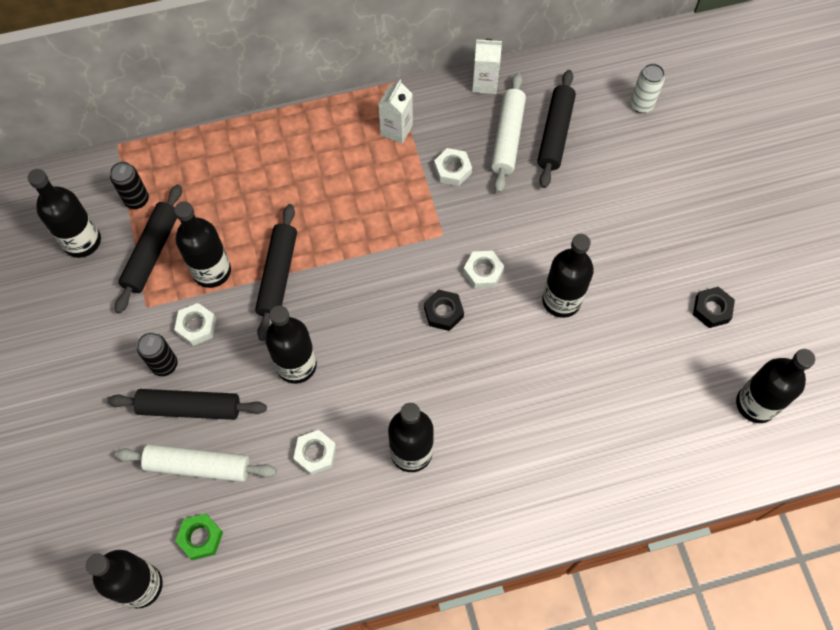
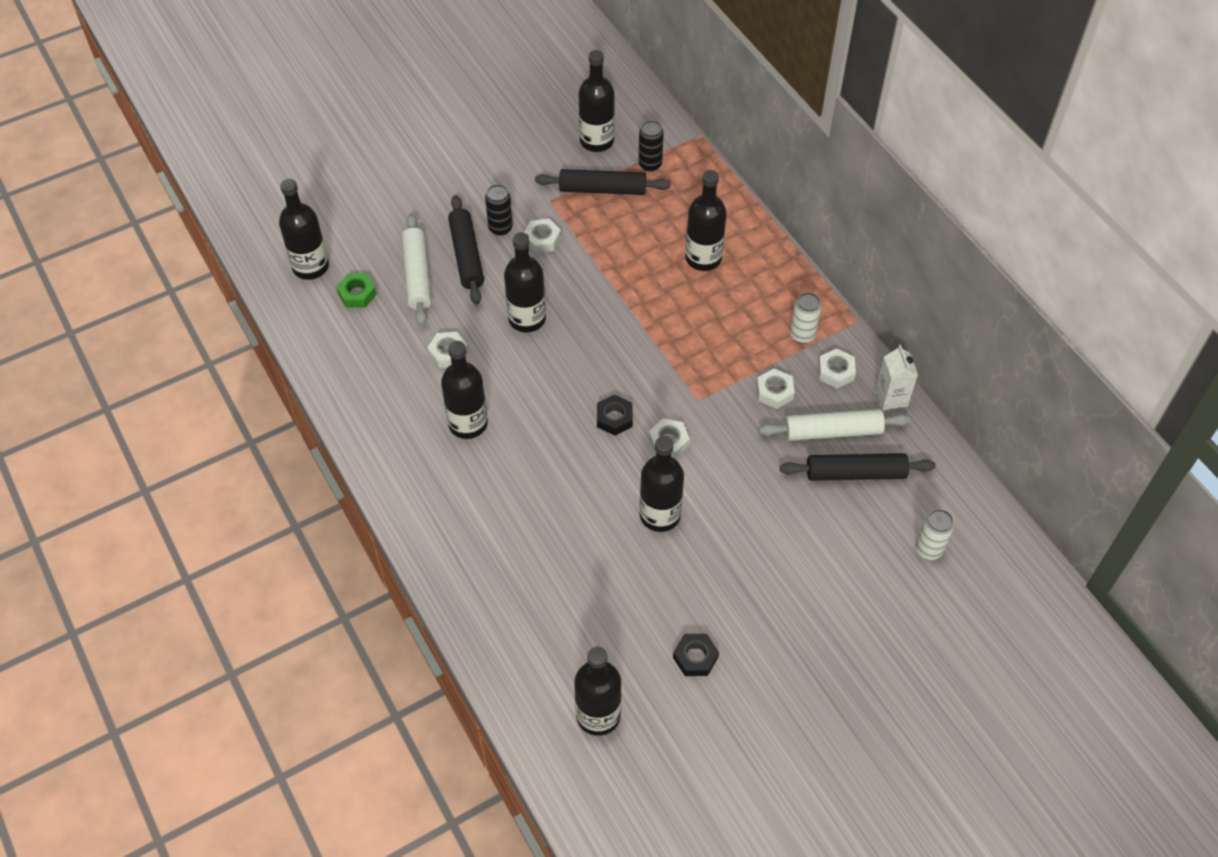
camera: 75 degrees right, 10 degrees down
black bottle [174,201,231,288] -> black bottle moved to [685,170,727,271]
black rolling pin [255,204,297,341] -> none
white carton [378,80,413,144] -> white can [790,292,821,344]
none -> white nut [818,349,856,388]

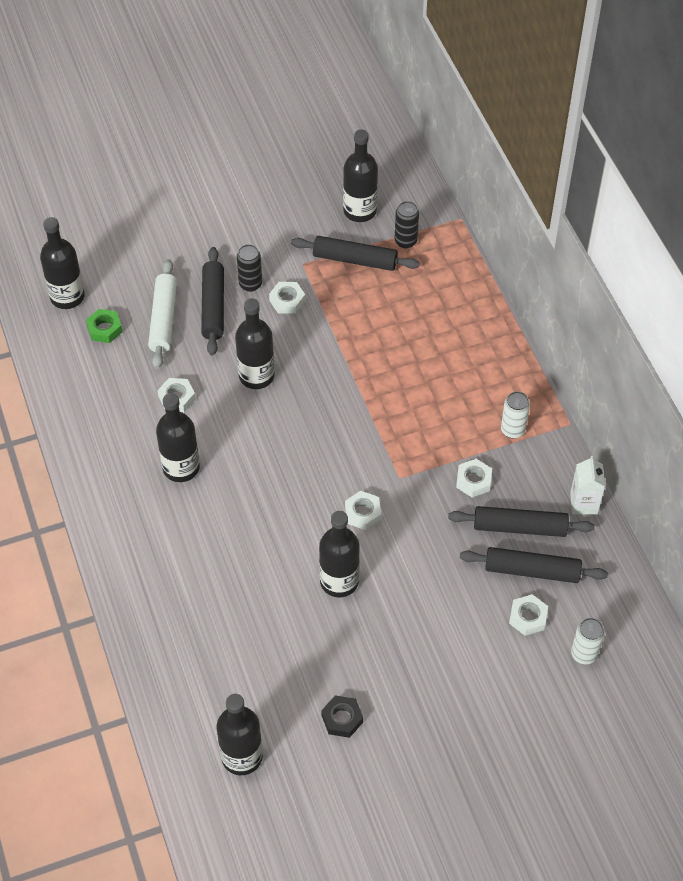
camera: 10 degrees right, 0 degrees up
black nut [597,394,633,436] -> none
black bottle [685,170,727,271] -> none
white rolling pin [759,409,910,441] -> black rolling pin [448,506,595,537]
white nut [818,349,856,388] -> white nut moved to [509,594,548,636]

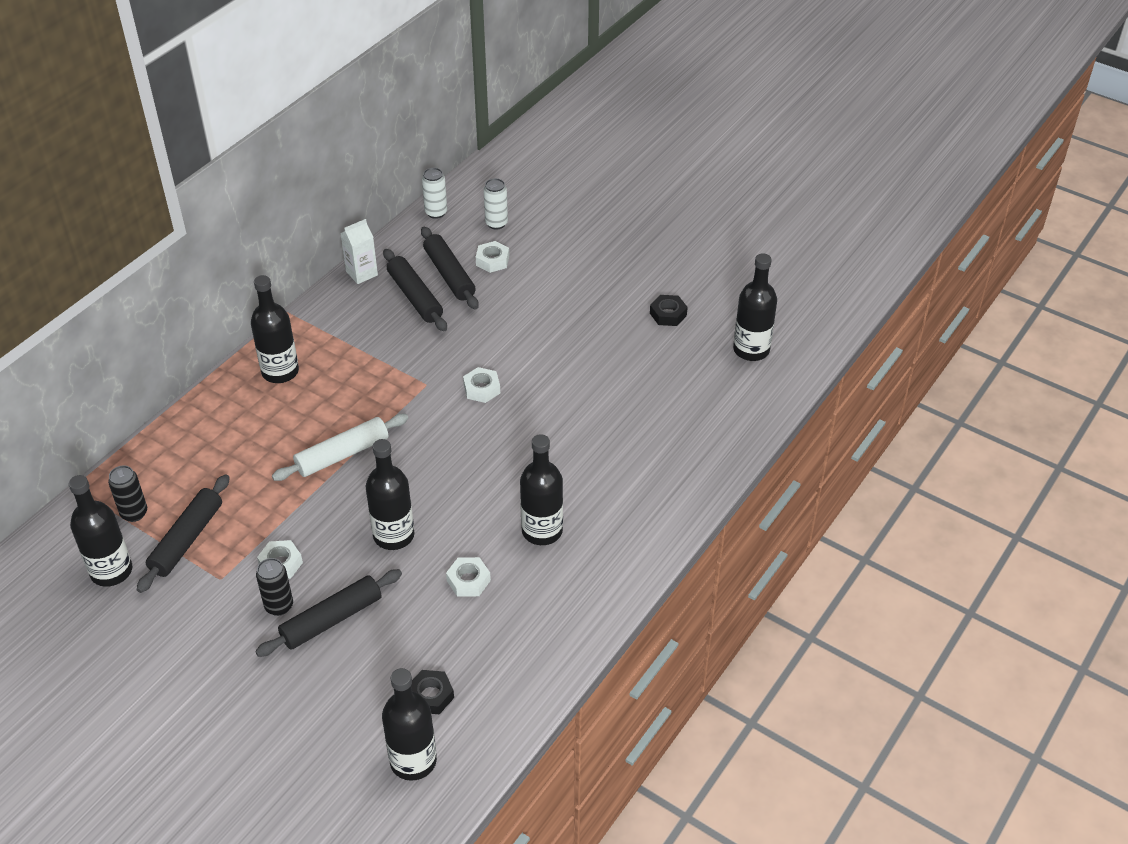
camera: 125 degrees left, 10 degrees down
green nut [86,309,123,343] -> black nut [411,670,454,714]
white rolling pin [148,259,177,369] -> white rolling pin moved to [272,414,408,481]
black rolling pin [291,236,420,271] -> black rolling pin turned 45 degrees clockwise [137,474,230,593]
black bottle [319,511,360,597] -> black bottle moved to [251,275,299,383]
white nut [456,459,492,498] -> none
white can [501,391,530,439] -> white can moved to [422,168,447,219]

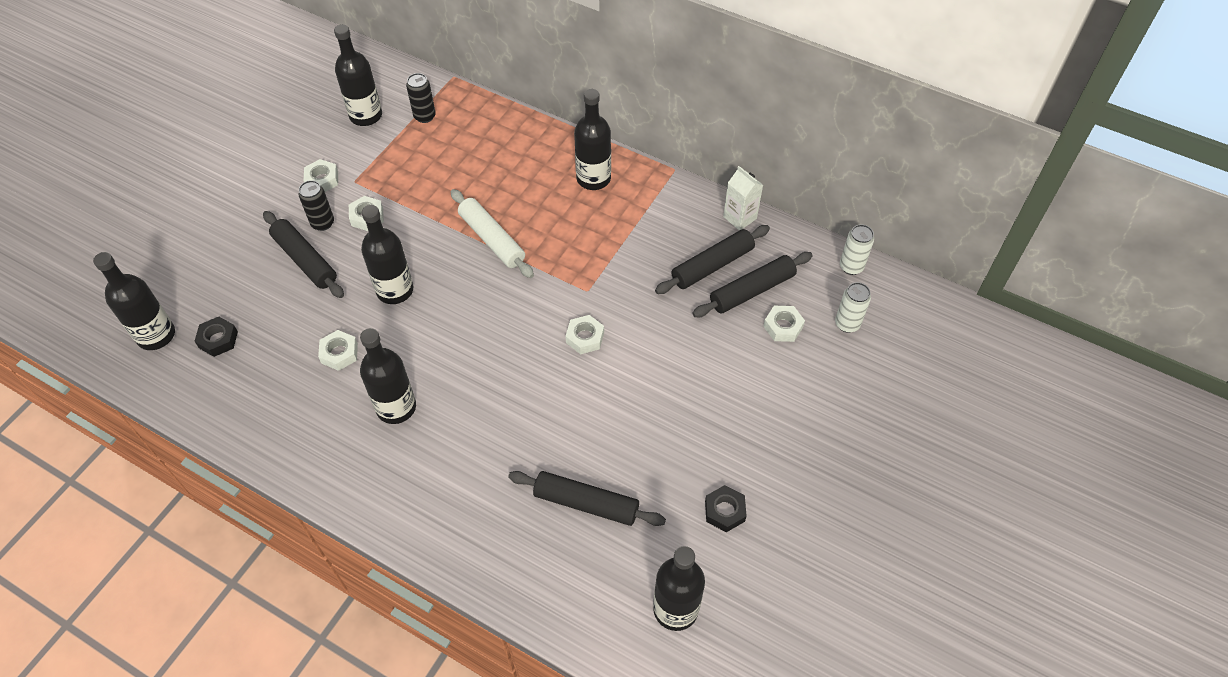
camera: 85 degrees right, 10 degrees up
black rolling pin [137,474,230,593] -> black rolling pin moved to [508,471,666,526]
none -> white nut [304,159,338,192]

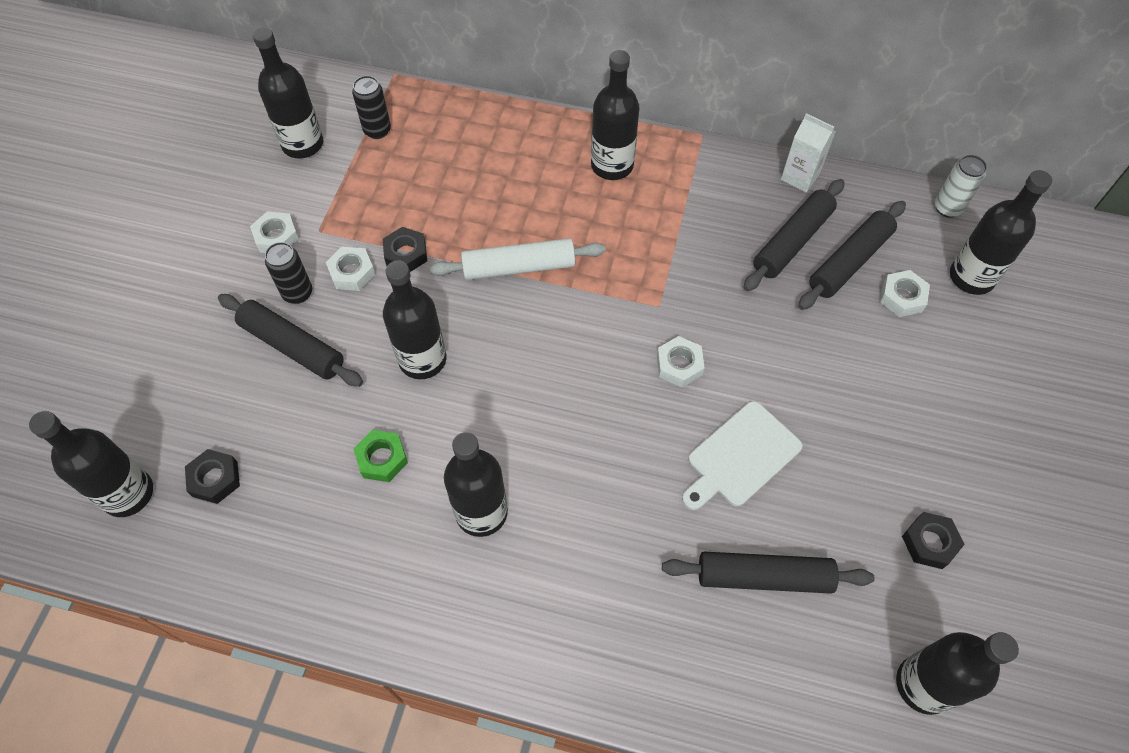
camera: 15 degrees left, 5 degrees up
white nut [318,330,358,371] -> green nut [353,430,408,482]
white rolling pin [451,189,534,278] -> white rolling pin turned 45 degrees counterclockwise [430,238,606,280]
white can [835,282,871,333] -> black bottle [950,170,1052,295]
none -> black nut [383,227,427,272]
none -> white cutting board [682,401,803,510]

